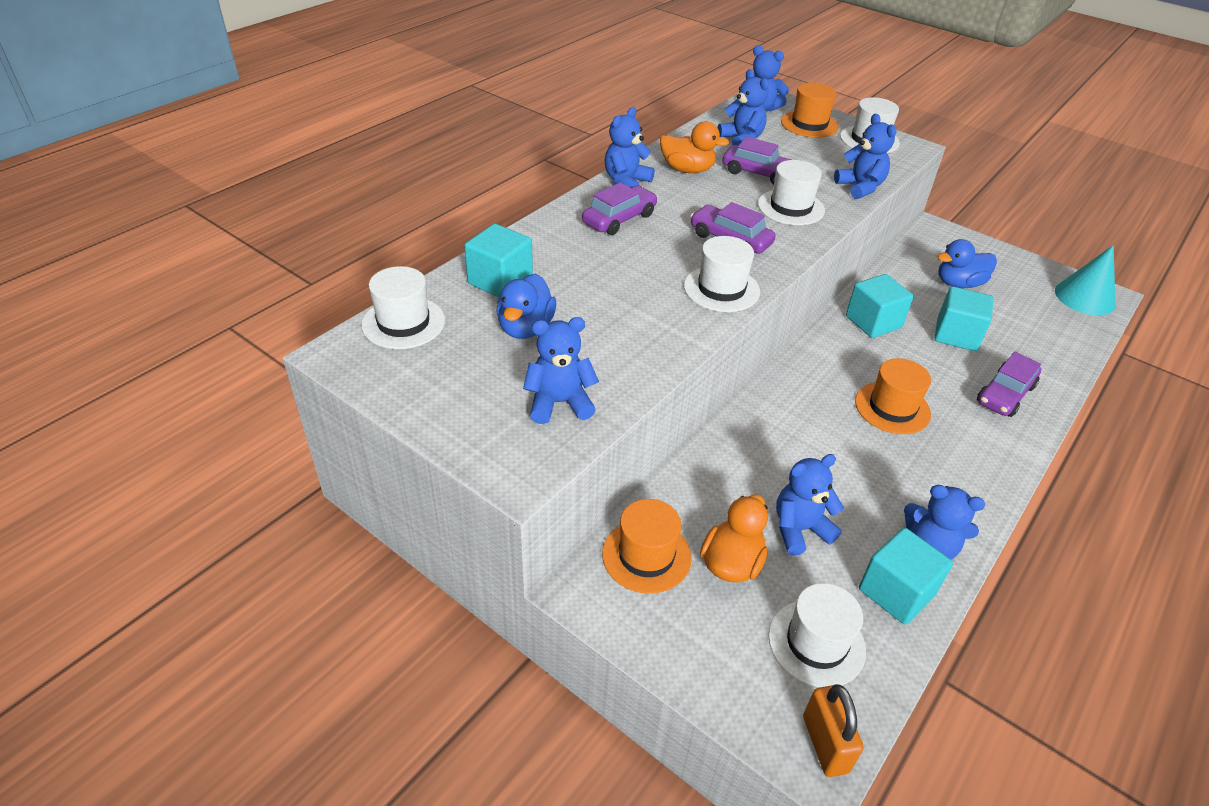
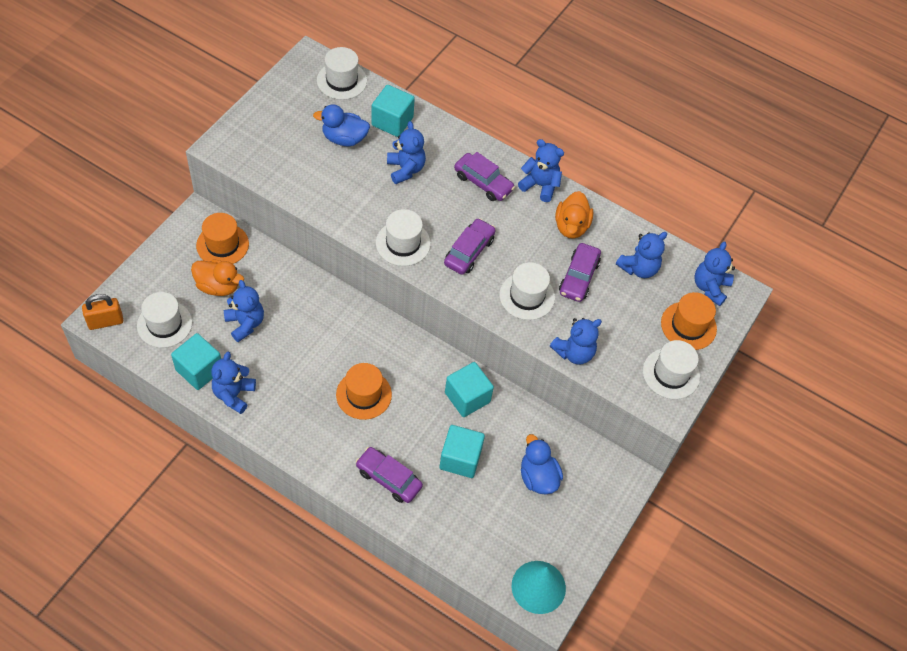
camera: 80 degrees right, 15 degrees up
blue teddy bear [523,317,599,424] -> blue teddy bear moved to [387,121,426,184]

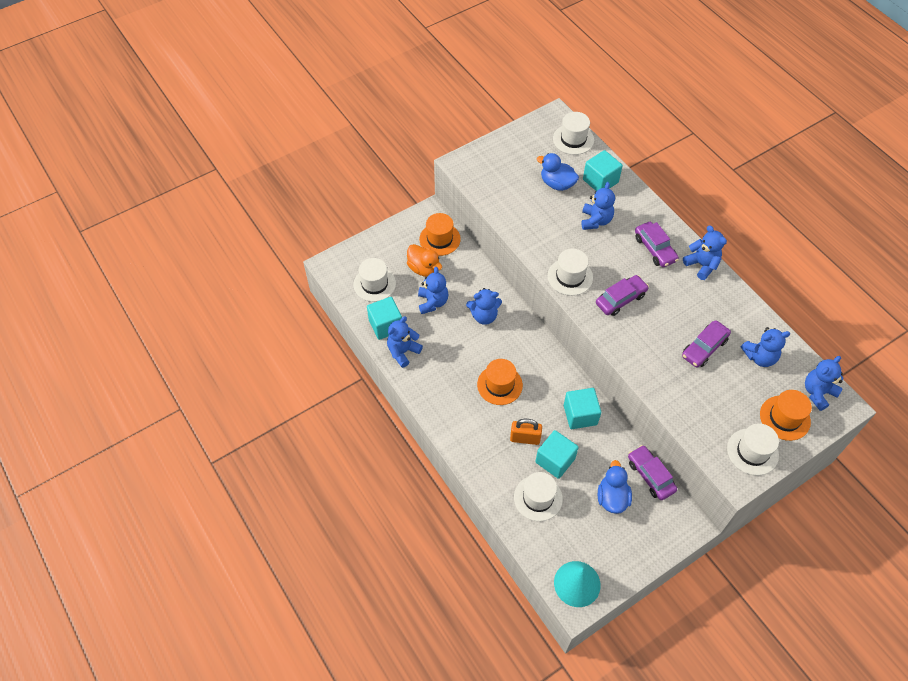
camera: 30 degrees right, 0 degrees up
orange padlock [82,294,123,330] -> orange padlock moved to [510,419,542,445]
purple car [355,447,423,503] -> purple car moved to [628,445,677,500]
white hat [499,262,555,320] -> white hat moved to [514,472,563,521]
blue teddy bear [550,318,602,364] -> blue teddy bear moved to [466,288,502,325]
orange duck [555,191,593,239] -> none

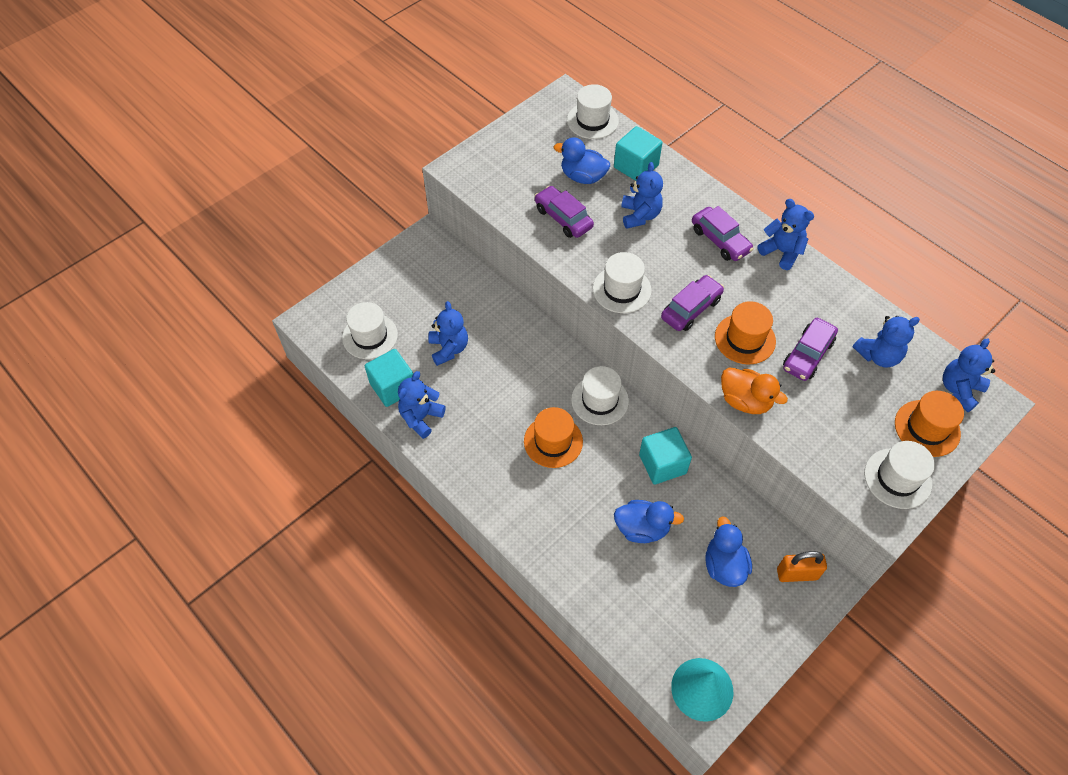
camera: 10 degrees left, 0 degrees up
orange duck [407,244,442,277] -> orange duck moved to [721,368,788,414]
orange hat [419,213,461,256] -> orange hat moved to [715,301,776,365]
blue teddy bear [466,288,502,325] -> none
orange padlock [510,419,542,445] -> orange padlock moved to [777,551,827,582]
white hat [514,472,563,521] -> white hat moved to [571,366,629,425]
turquoise cube [536,430,579,479] -> blue duck [614,500,684,543]
purple car [628,445,677,500] -> purple car moved to [534,186,594,238]

